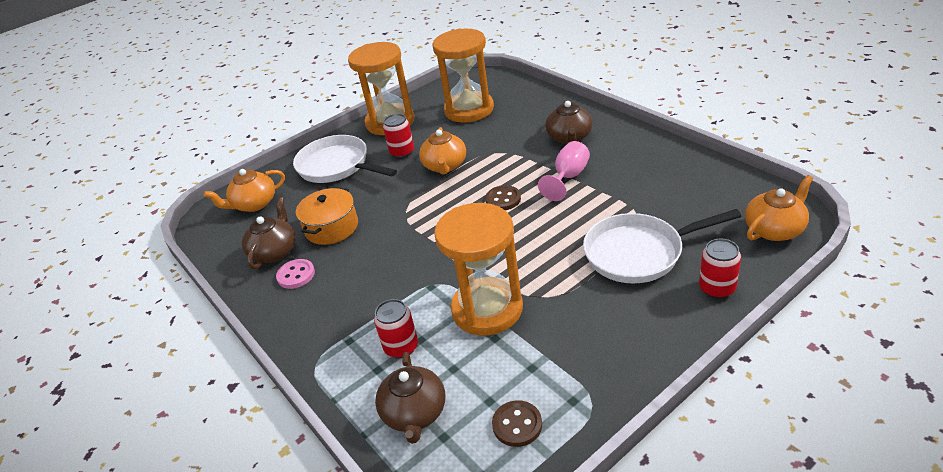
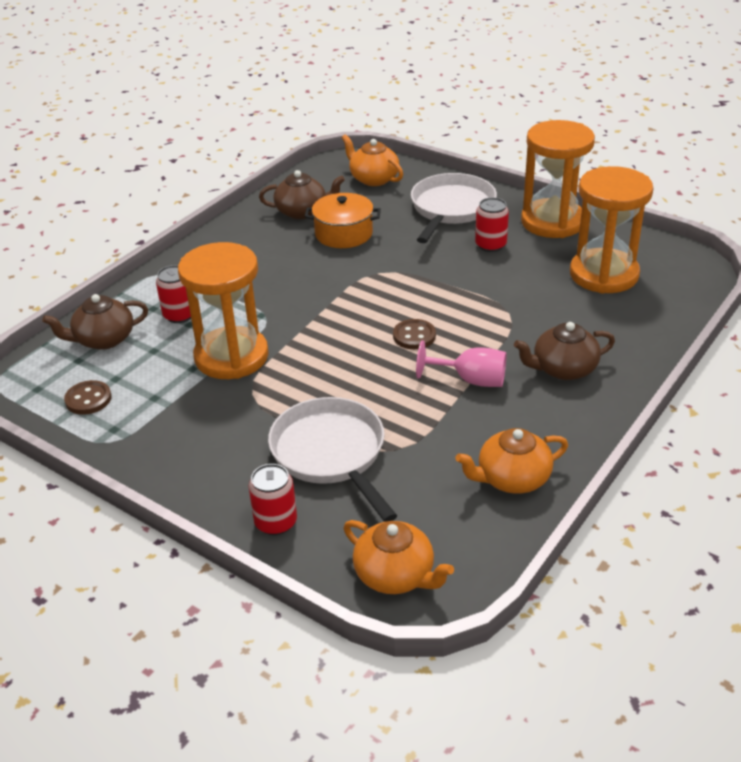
camera: 70 degrees right, 0 degrees up
pink button [276,259,315,289] -> none
orange teapot [419,127,466,175] -> orange teapot moved to [455,428,568,494]

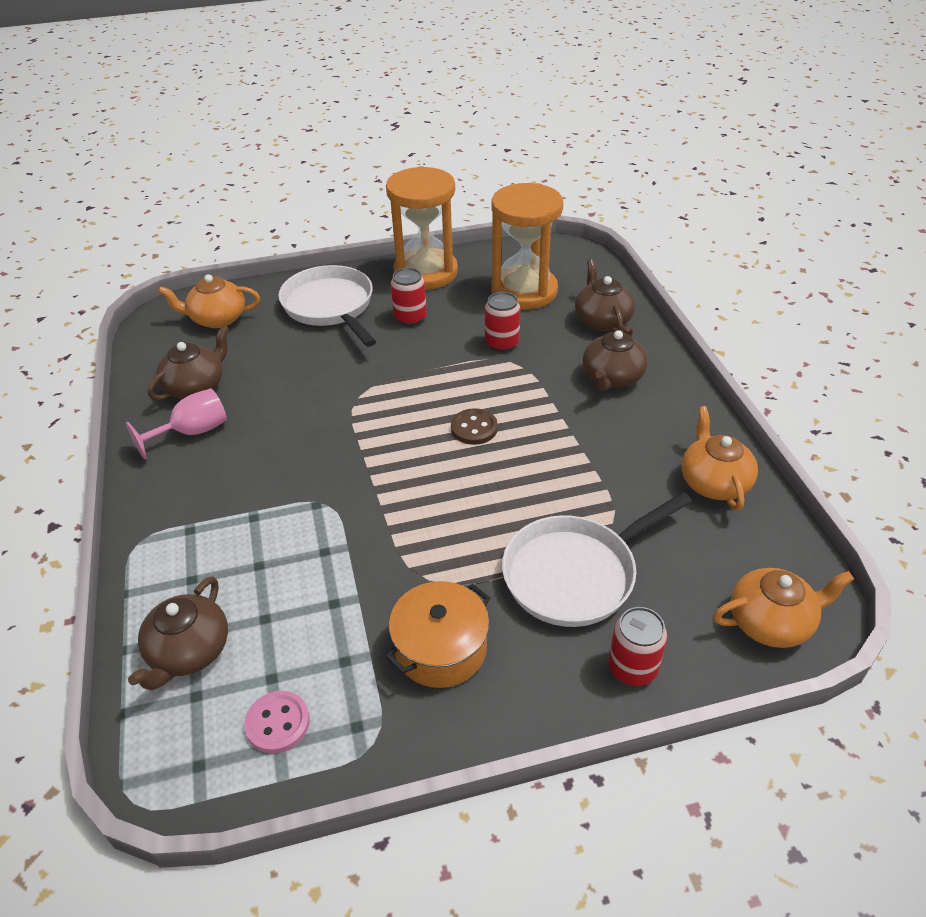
camera: 50 degrees left, 5 degrees up
brown button [64,380,111,415] -> pink button [244,691,310,754]
red can [156,265,191,323] -> red can moved to [485,292,520,352]
orange hourglass [178,242,269,379] -> none
white pan [268,397,397,522] -> white pan turned 45 degrees counterclockwise [502,492,692,627]
orange pot [305,193,381,248] -> orange pot moved to [385,581,490,688]
pink goblet [416,340,507,387] -> pink goblet moved to [126,388,227,459]
orange teapot [455,428,568,494] -> orange teapot turned 150 degrees clockwise [682,406,758,511]
none -> brown teapot [575,259,635,332]

